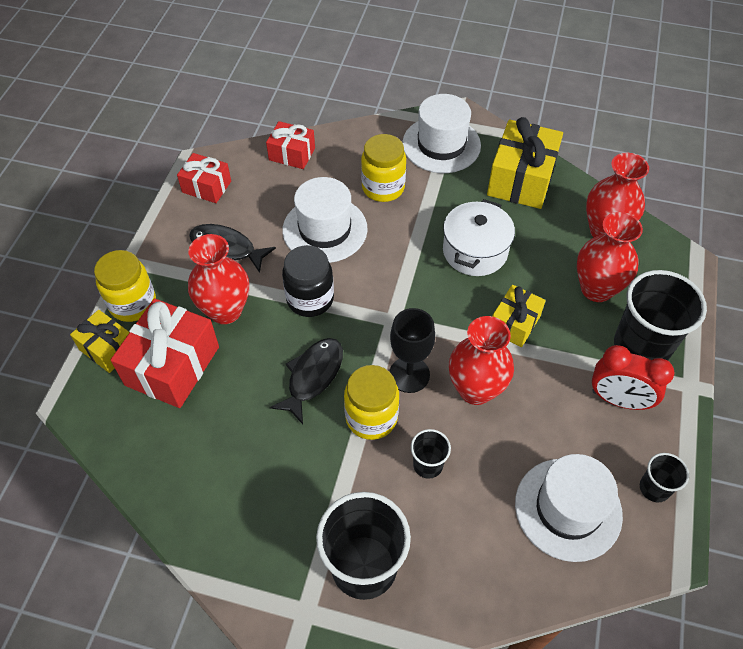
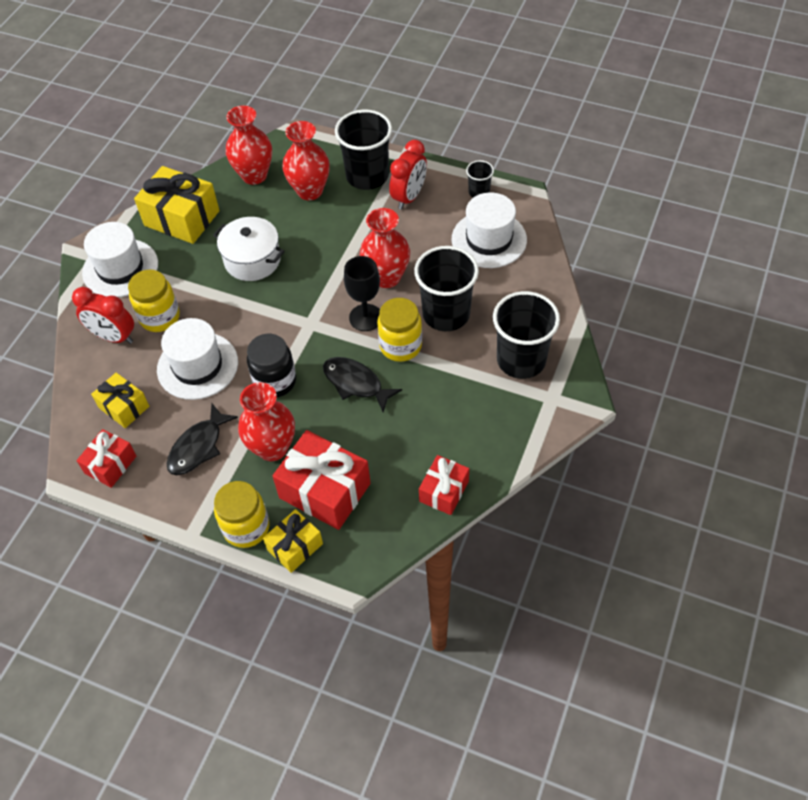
camera: 80 degrees left, 0 degrees up
red gift [266,121,315,169] -> red gift moved to [419,455,469,515]
black cup [411,429,451,479] -> black cup [414,246,479,331], size x2.05
yellow gift [492,285,546,347] -> yellow gift moved to [91,373,149,428]
none -> red clock [72,287,134,344]

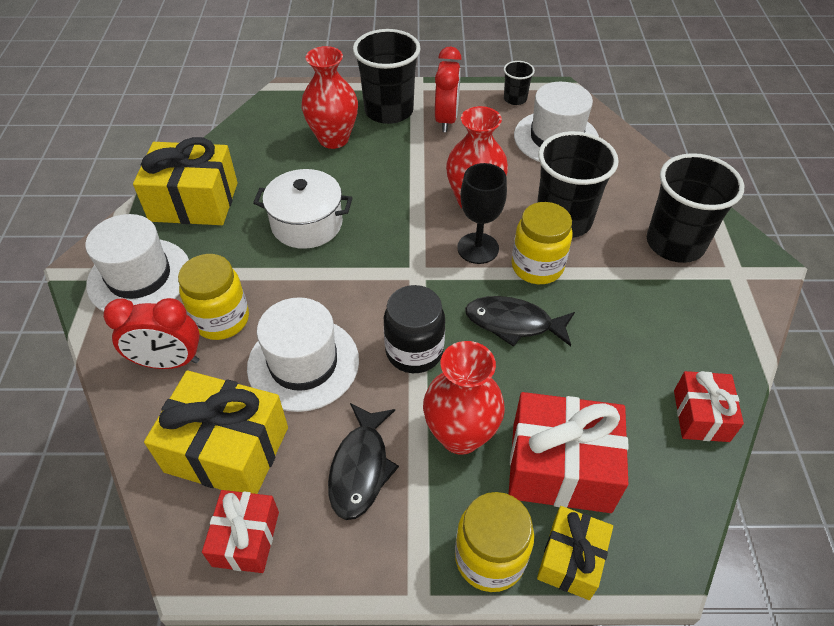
camera: 25 degrees left, 5 degrees down
yellow gift [91,373,149,428] -> yellow gift [144,371,288,494], size x1.70
red vase [226,106,272,185] -> none

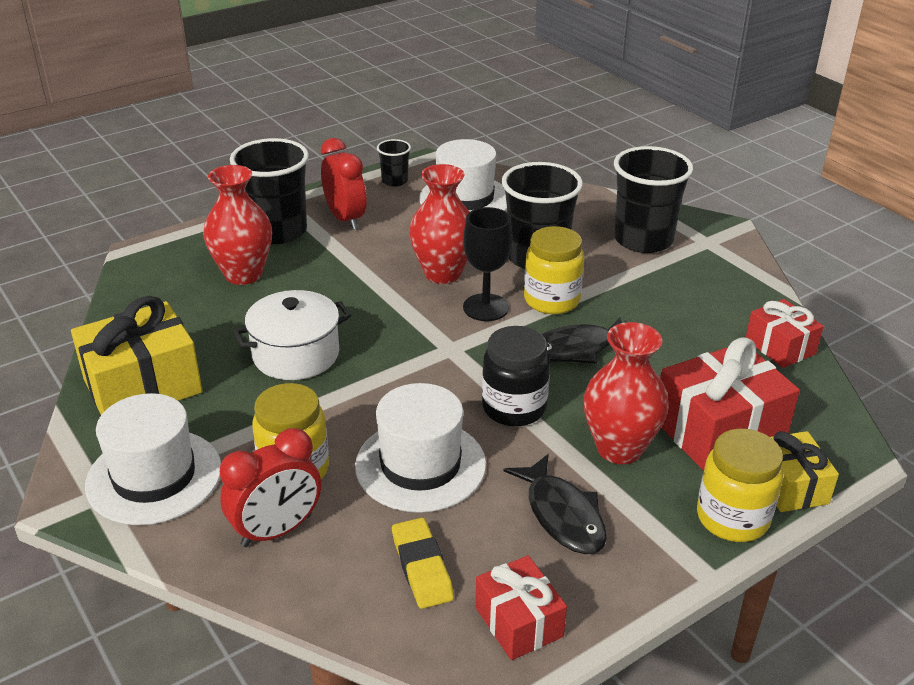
camera: 35 degrees left, 15 degrees down
yellow gift [144,371,288,494] -> yellow eraser [392,518,454,609]

